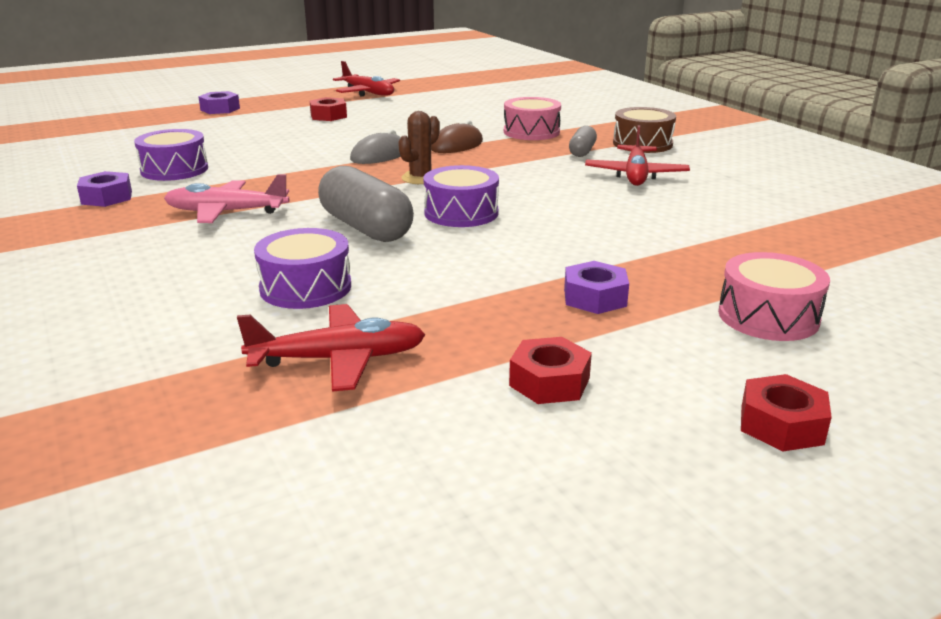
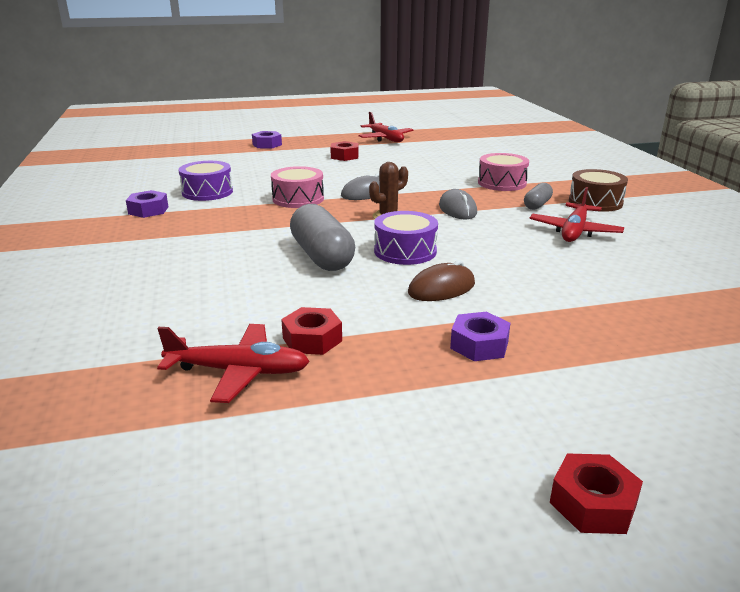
camera: 15 degrees right, 0 degrees up
pink plane [164,174,289,223] -> none
purple drum [254,228,351,309] -> none
brown mouse [431,120,483,153] -> brown mouse moved to [408,260,475,301]
red nut [509,337,592,404] -> red nut moved to [281,307,342,355]
pink drum [718,252,830,341] -> pink drum moved to [271,166,324,208]
none -> grey mouse [439,189,477,219]

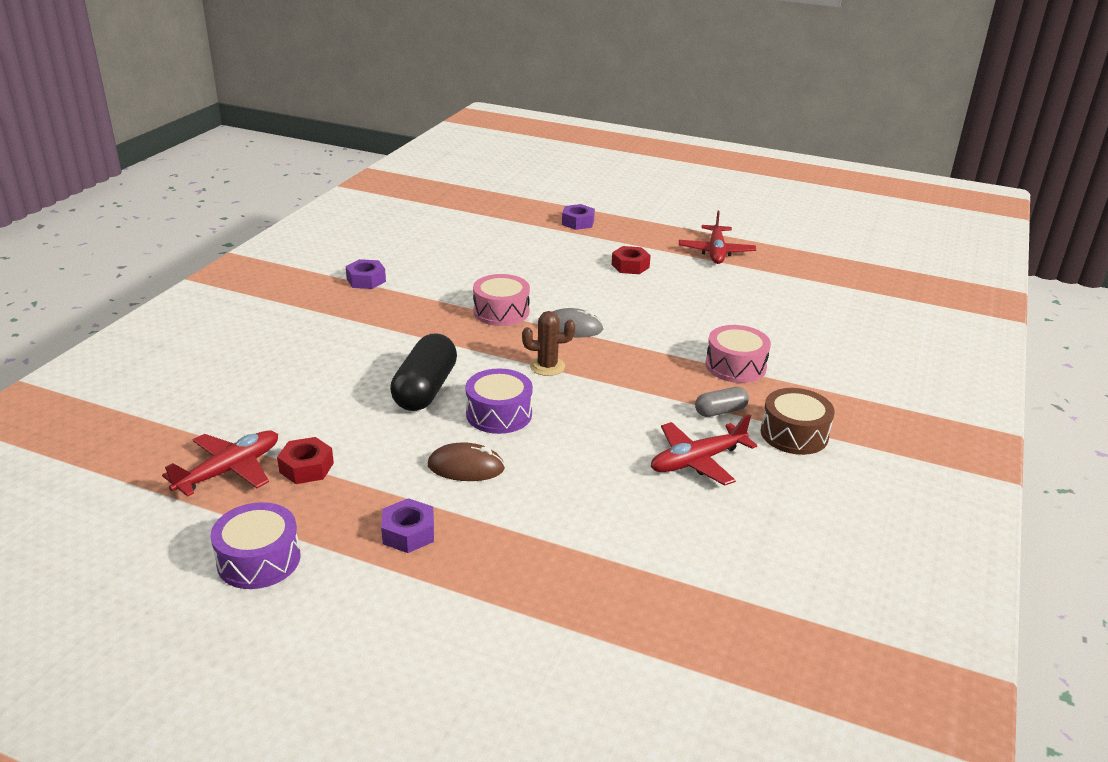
camera: 35 degrees right, 5 degrees up
red plane [157,324,310,403] -> red plane turned 90 degrees counterclockwise [162,431,278,497]
purple drum [179,161,233,201] -> purple drum moved to [210,502,301,589]
grey capsule [290,204,355,271] -> black capsule [390,334,457,411]
grey mouse [439,189,477,219] -> none
red nut [550,453,643,534] -> none

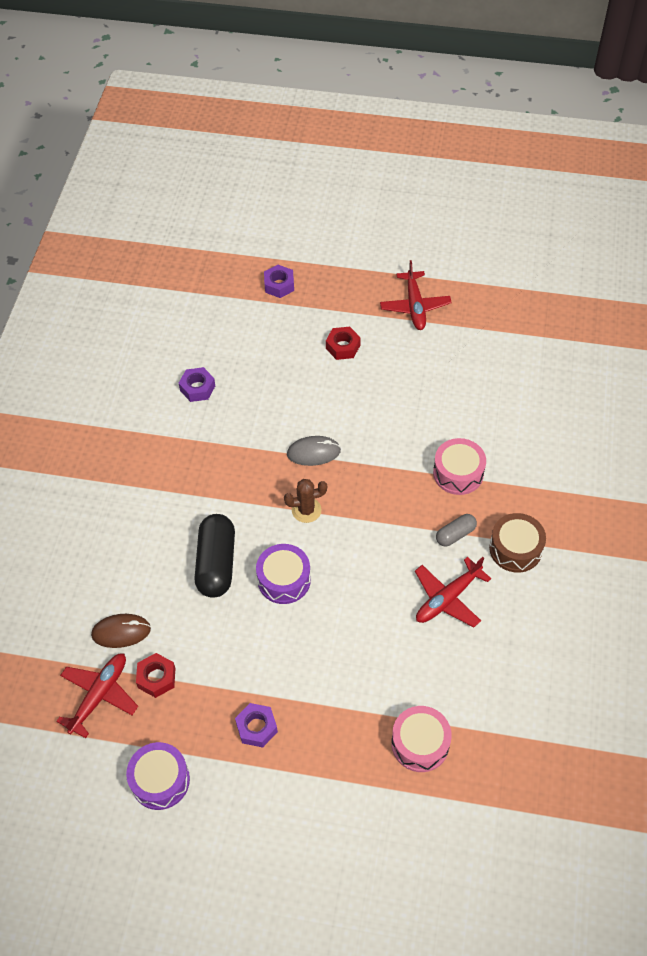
camera: 10 degrees left, 25 degrees up
purple nut [346,259,386,289] -> purple nut moved to [179,367,215,402]
brown mouse [428,442,505,481] -> brown mouse moved to [91,614,151,648]
pink drum [473,274,530,326] -> pink drum moved to [391,706,452,772]

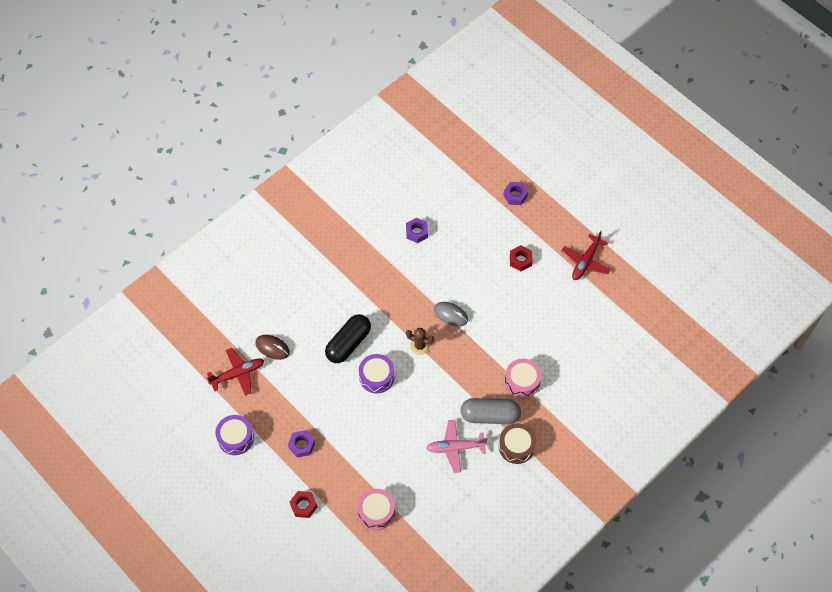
camera: 35 degrees right, 5 degrees up
red nut [136,653,175,698] -> red nut moved to [290,491,317,518]
red plane [415,557,491,627] -> pink plane [426,420,487,473]
grey capsule [436,514,477,547] -> grey capsule [461,398,521,424], size x1.90

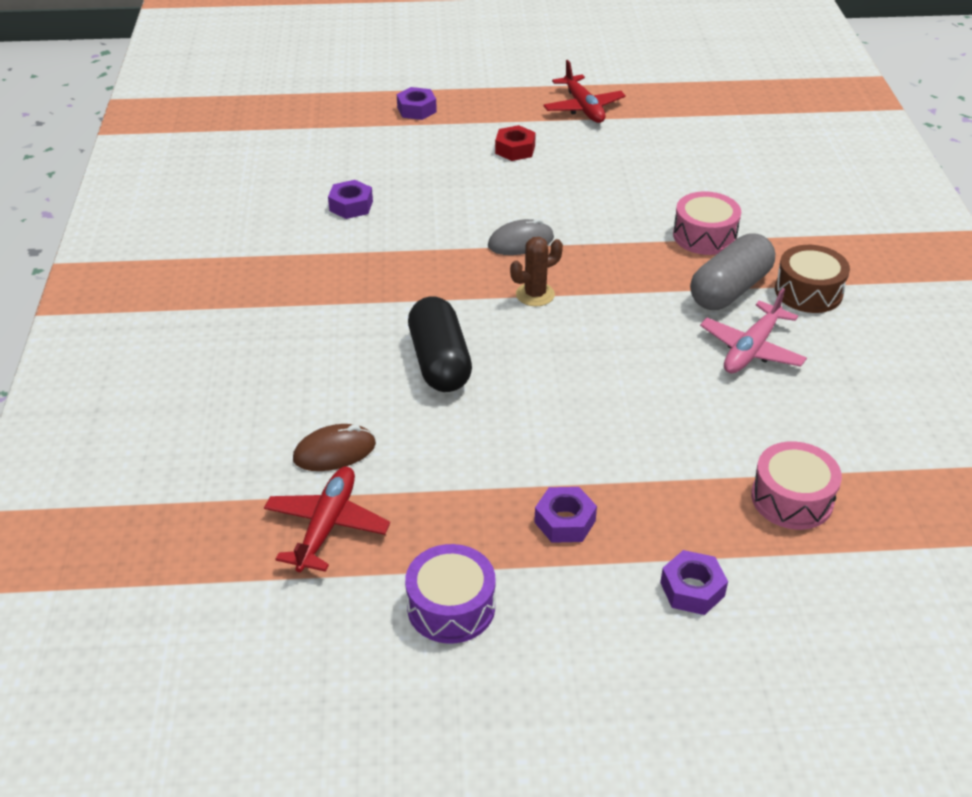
camera: 50 degrees left, 20 degrees down
red nut [290,491,317,518] -> purple nut [660,550,728,615]
purple drum [359,354,394,394] -> none

